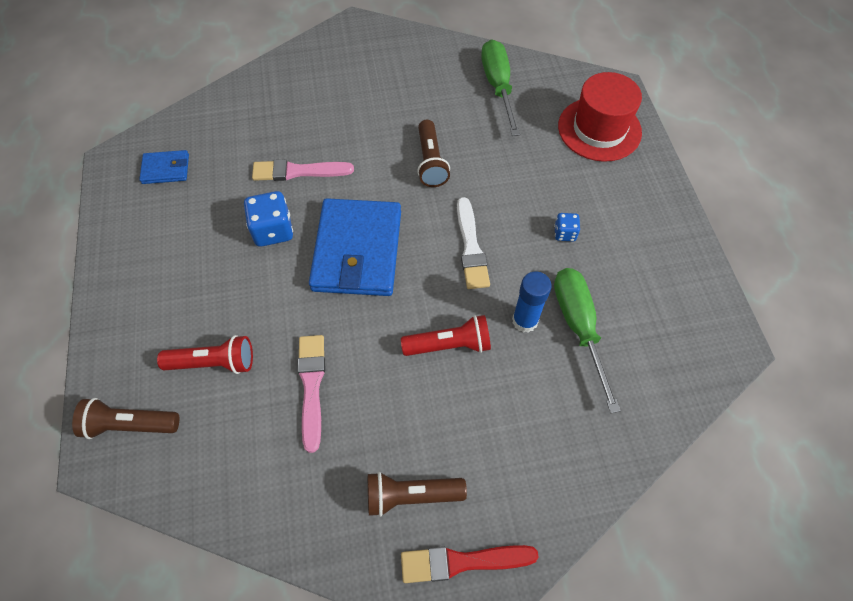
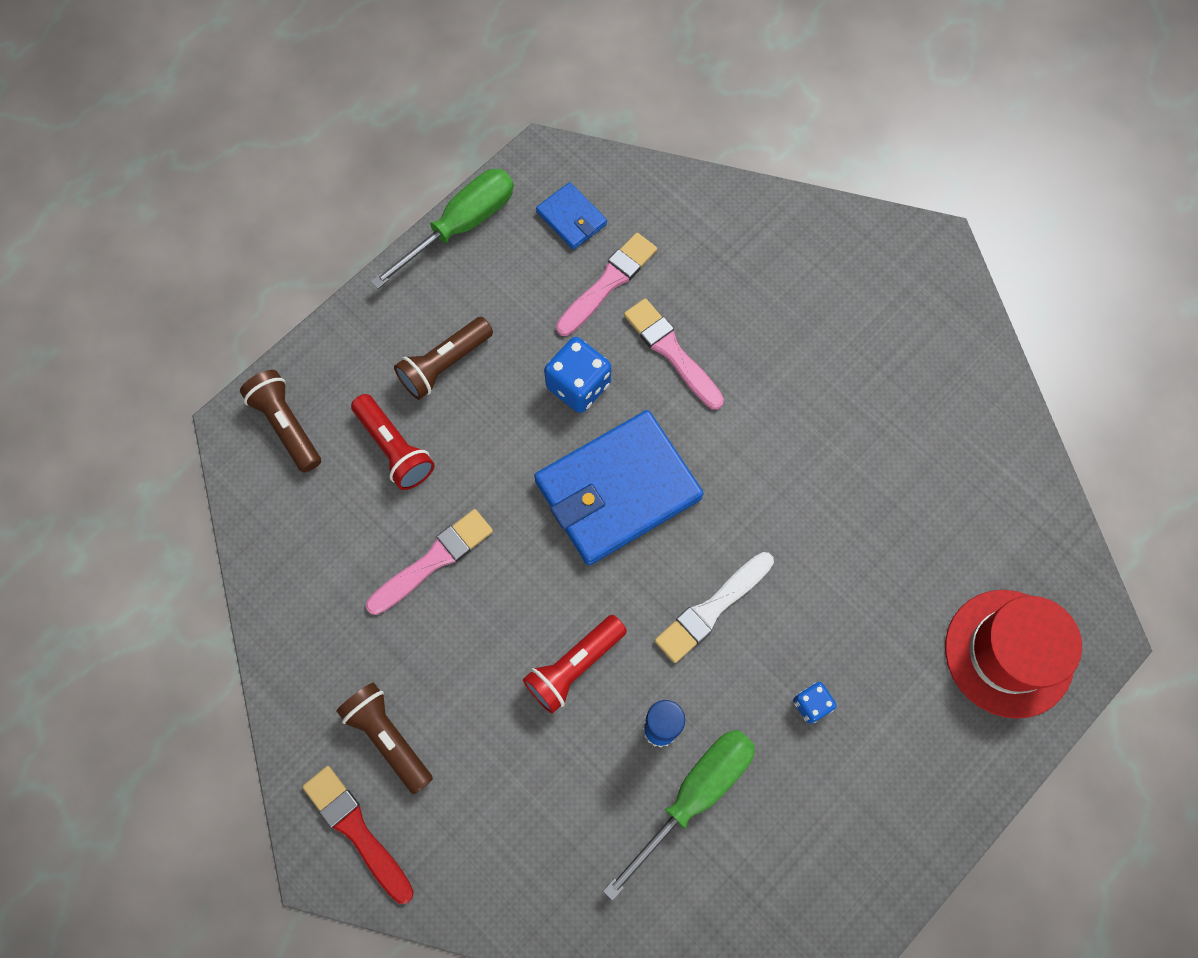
camera: 55 degrees right, 10 degrees up
red flashlight [401,315,491,356] -> red flashlight turned 90 degrees clockwise [523,615,627,714]
brown flashlight [417,120,450,187] -> brown flashlight moved to [394,317,493,400]
green screwdriver [481,39,520,136] -> green screwdriver moved to [370,169,514,289]
none -> pink brush [556,233,657,336]

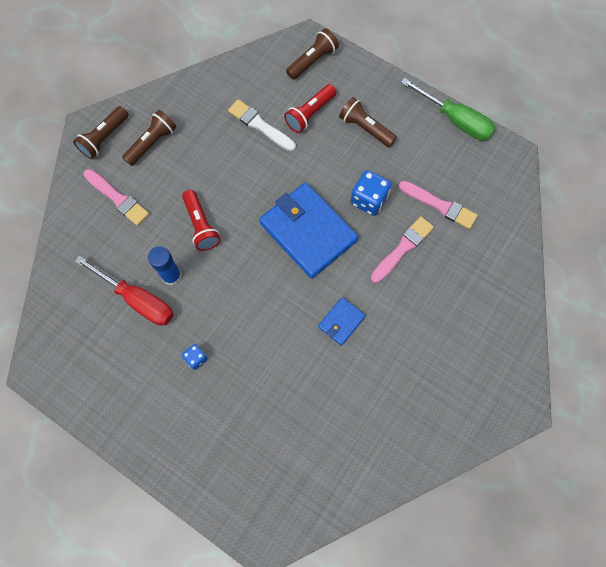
camera: 80 degrees right, 0 degrees up
red brush [303,766,414,904] -> brown flashlight [73,106,128,159]
pink brush [366,509,493,615] -> pink brush moved to [83,169,149,226]
red flashlight [523,615,627,714] -> red flashlight turned 150 degrees counterclockwise [182,190,221,251]
blue wallet [536,182,607,250] -> blue wallet moved to [318,297,366,346]
green screwdriver [603,730,755,901] -> red screwdriver [75,256,173,326]
white brush [655,552,774,663] -> white brush moved to [228,99,296,151]
red hat [945,590,1082,719] -> none

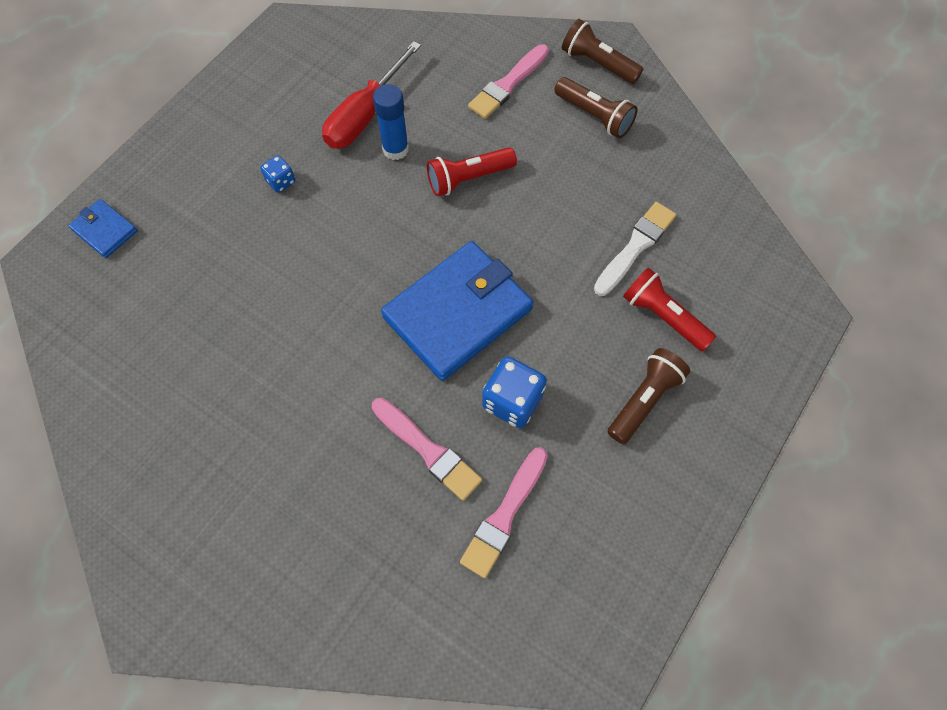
camera: 90 degrees right, 5 degrees down
brown flashlight [286,28,339,80] -> none
blue wallet [318,297,366,346] -> blue wallet moved to [68,199,138,258]
green screwdriver [401,78,495,141] -> none

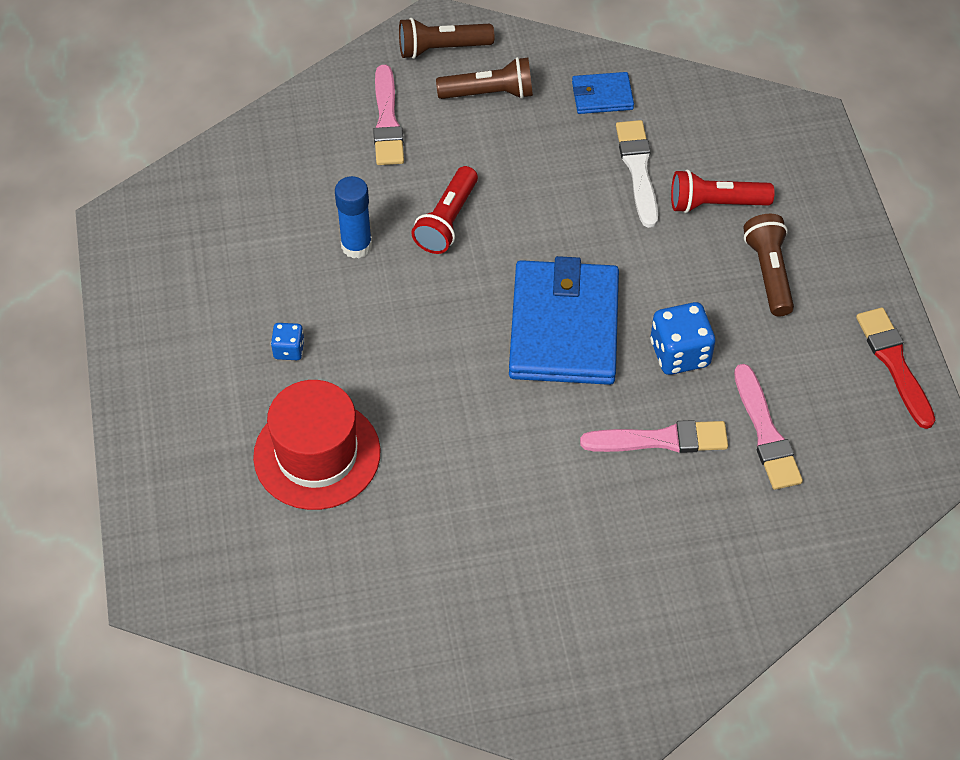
camera: 45 degrees left, 10 degrees down
blue wallet [68,199,138,258] -> blue wallet moved to [572,72,634,114]
red screwdriver [322,41,421,149] -> none
none -> red hat [253,380,380,510]
none -> red brush [856,308,935,429]

